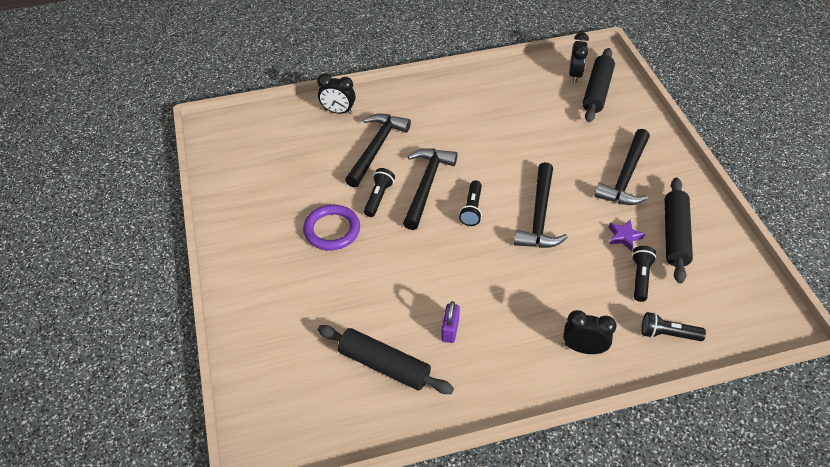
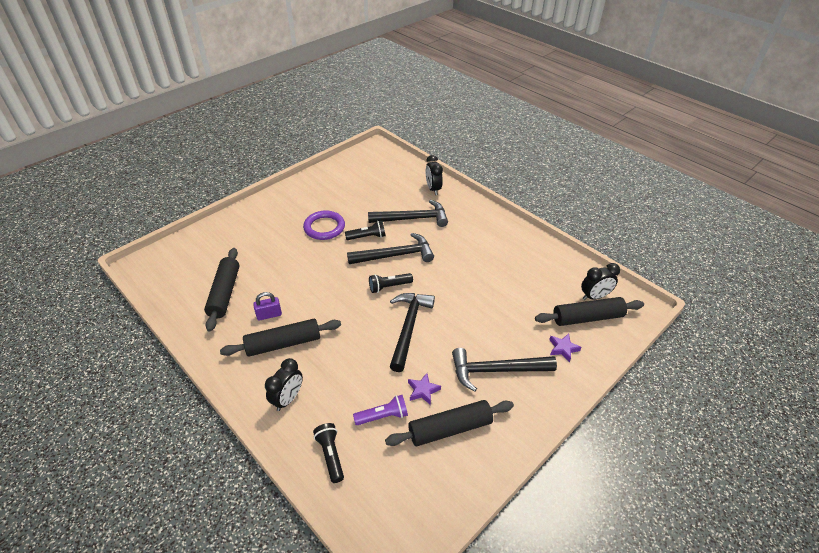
camera: 60 degrees right, 5 degrees down
black hammer [514,162,568,248] -> black hammer turned 120 degrees clockwise [390,293,435,372]
black clock [563,310,616,354] -> black clock turned 45 degrees clockwise [265,358,303,411]
black flashlight [631,246,657,302] -> purple flashlight [353,395,408,425]
none -> black rolling pin [220,319,341,357]
none -> purple star [549,334,582,362]

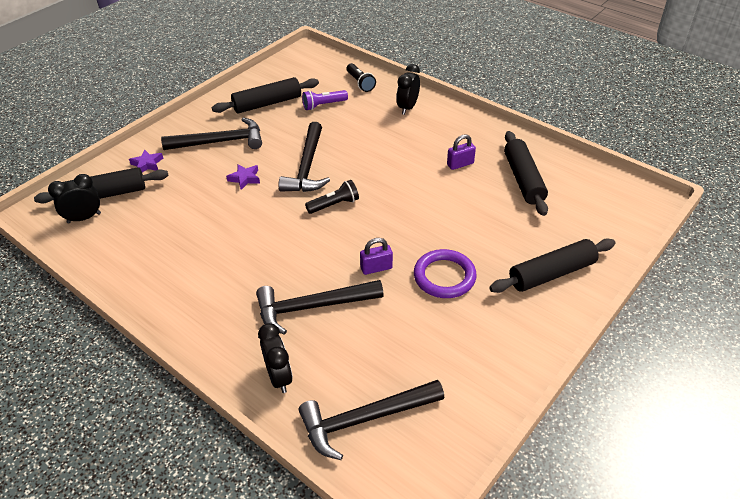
camera: 175 degrees right, 0 degrees up
black rolling pin [220,319,341,357] -> black rolling pin moved to [489,238,615,293]
black flashlight [345,221,385,240] -> purple padlock [360,238,393,275]
black hammer [347,233,434,264] -> black hammer moved to [299,380,444,460]
purple star [408,373,441,405] -> purple star moved to [226,164,260,190]

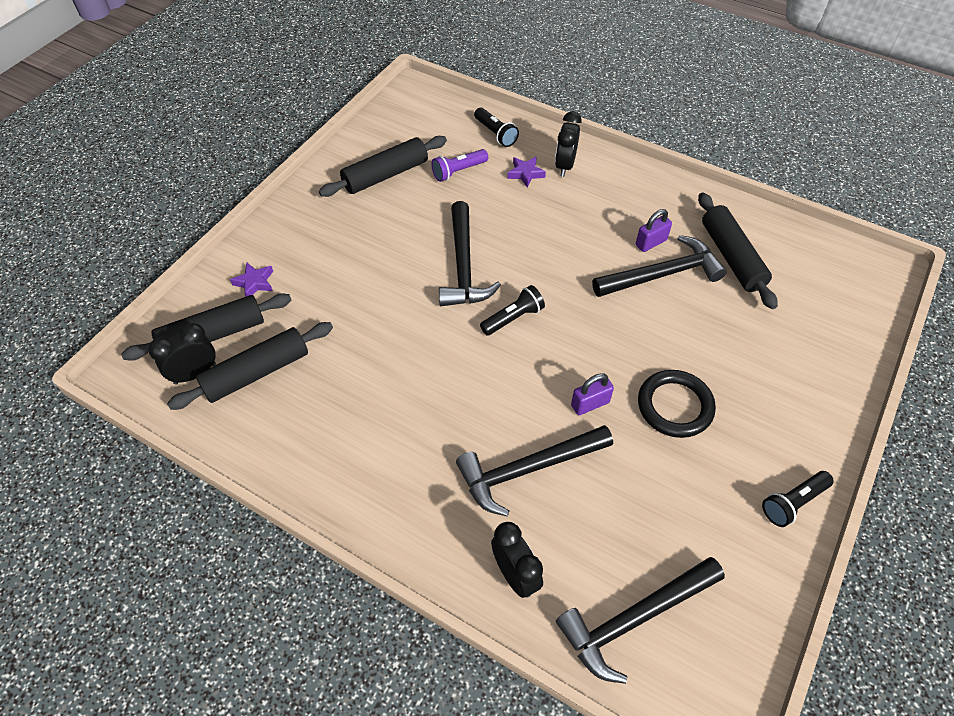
camera: 10 degrees left, 10 degrees up
black hammer [161,118,262,150] -> black hammer moved to [592,235,727,297]
purple star [226,164,260,190] -> purple star moved to [507,157,546,188]
purple ring [414,249,477,298] -> black ring [638,370,716,438]
black rolling pin [489,238,615,293] -> black rolling pin moved to [167,322,333,410]
none -> black flashlight [762,471,834,527]

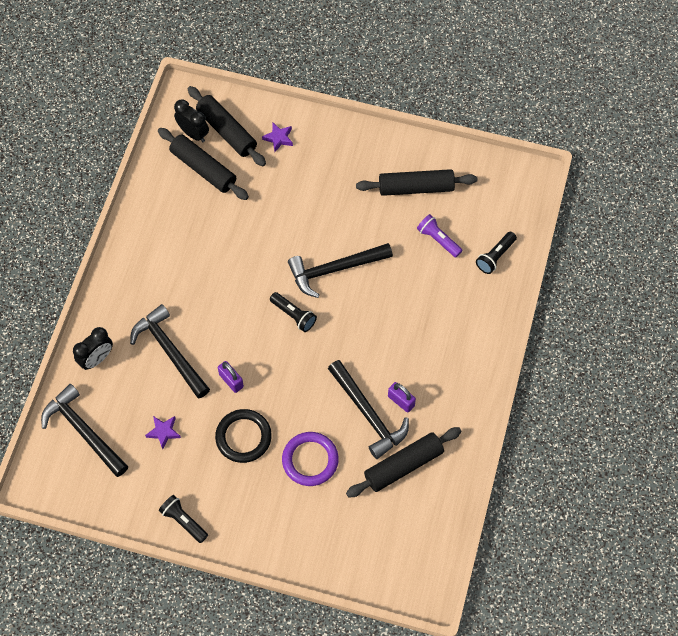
camera: 75 degrees right, 10 degrees up
black rolling pin [319,136,447,197] -> black rolling pin turned 45 degrees counterclockwise [356,169,478,196]
purple star [507,157,546,188] -> purple star moved to [145,416,181,449]
black clock [555,111,582,177] -> none
none -> purple ring [282,432,339,486]

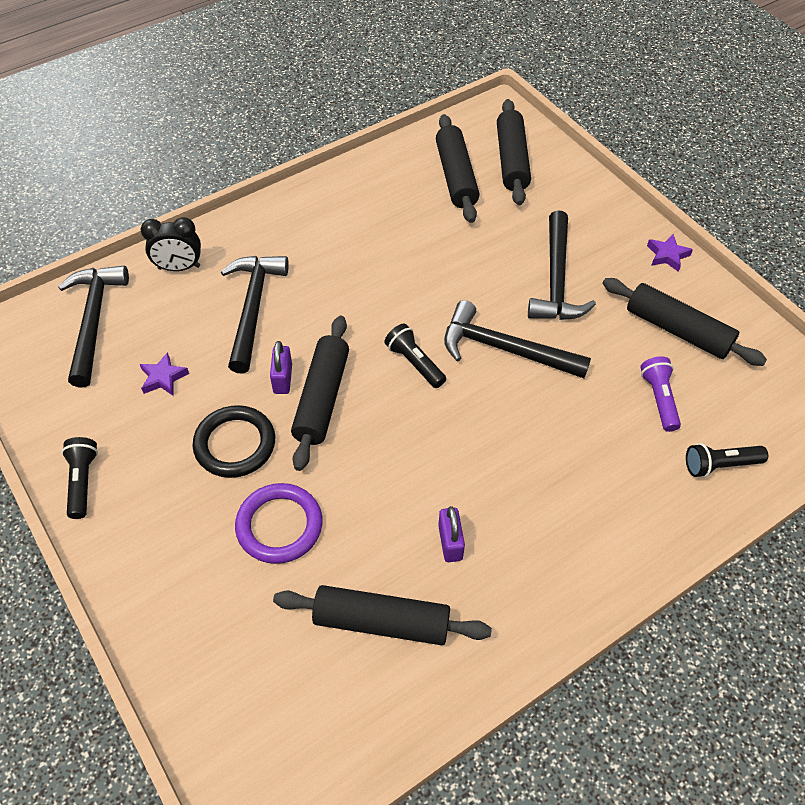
camera: 40 degrees right, 10 degrees down
black clock [174,99,209,142] -> none
purple star [262,123,293,152] -> purple star moved to [647,234,693,272]
black flashlight [270,292,317,332] -> black flashlight turned 150 degrees clockwise [384,323,446,388]
black hammer [328,360,409,459] -> black hammer moved to [528,210,596,320]
none -> black rolling pin [291,316,349,471]

